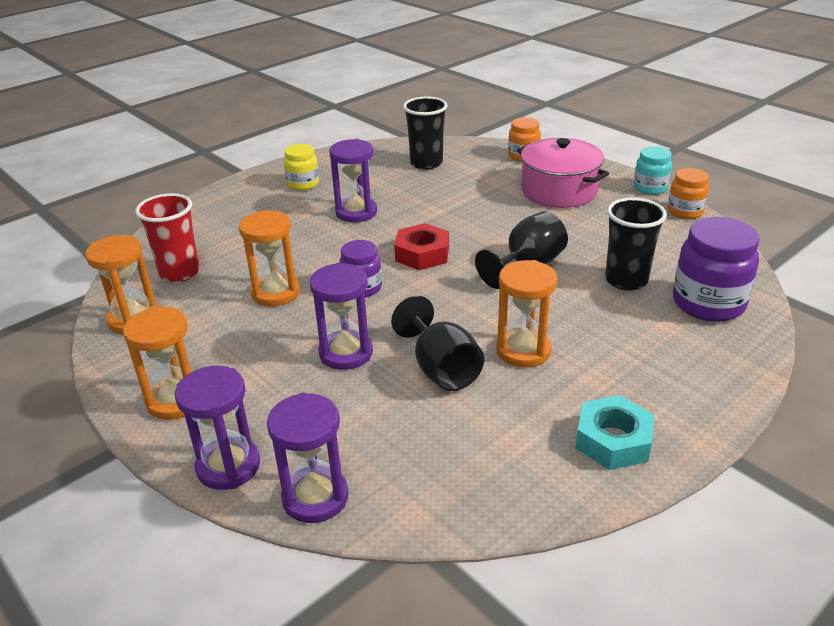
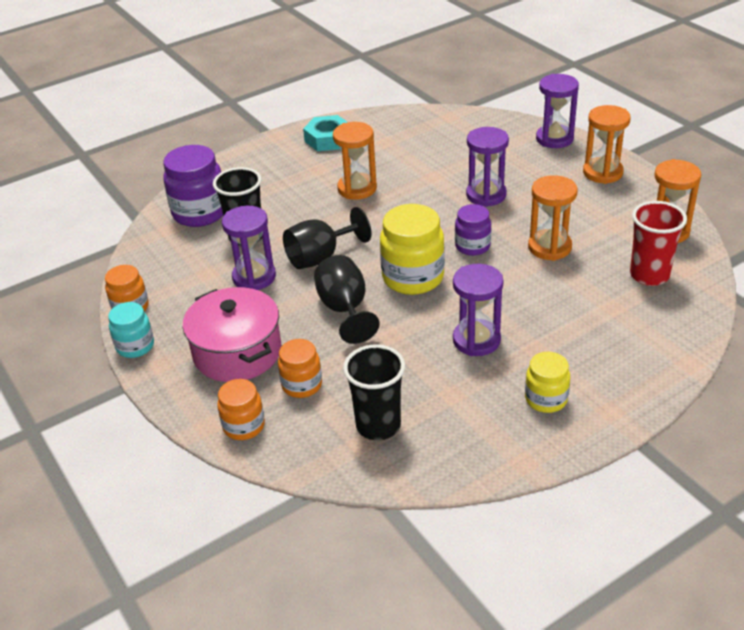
camera: 170 degrees left, 5 degrees up
purple hourglass [267,393,348,523] -> purple hourglass moved to [222,206,276,290]
black goblet [391,296,484,391] -> black goblet moved to [314,255,380,344]
red nut [394,223,449,270] -> yellow jar [380,204,445,295]
none -> orange jar [278,339,322,398]

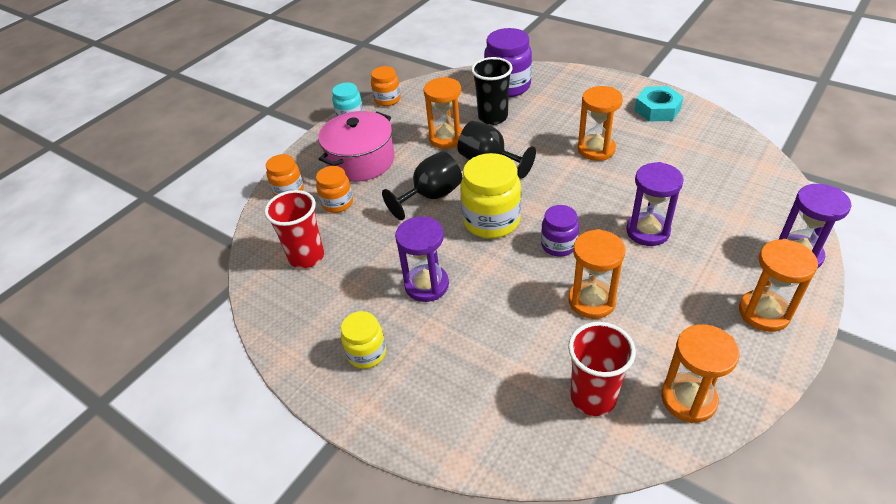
camera: 70 degrees right, 5 degrees up
purple hourglass [222,206,276,290] -> orange hourglass [424,77,463,149]
black cup [343,345,405,440] -> red cup [264,190,324,269]

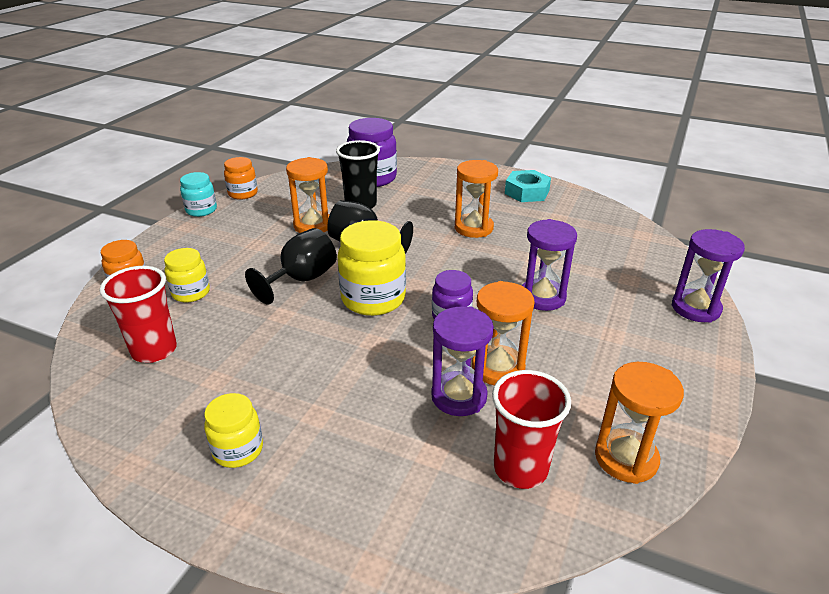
camera: 15 degrees left, 10 degrees down
orange jar [316,166,353,213] -> yellow jar [164,248,210,302]
pink pot [318,111,394,182] -> none
purple hourglass [395,217,449,302] -> purple hourglass moved to [431,306,494,416]
orange hourglass [739,239,818,332] -> none

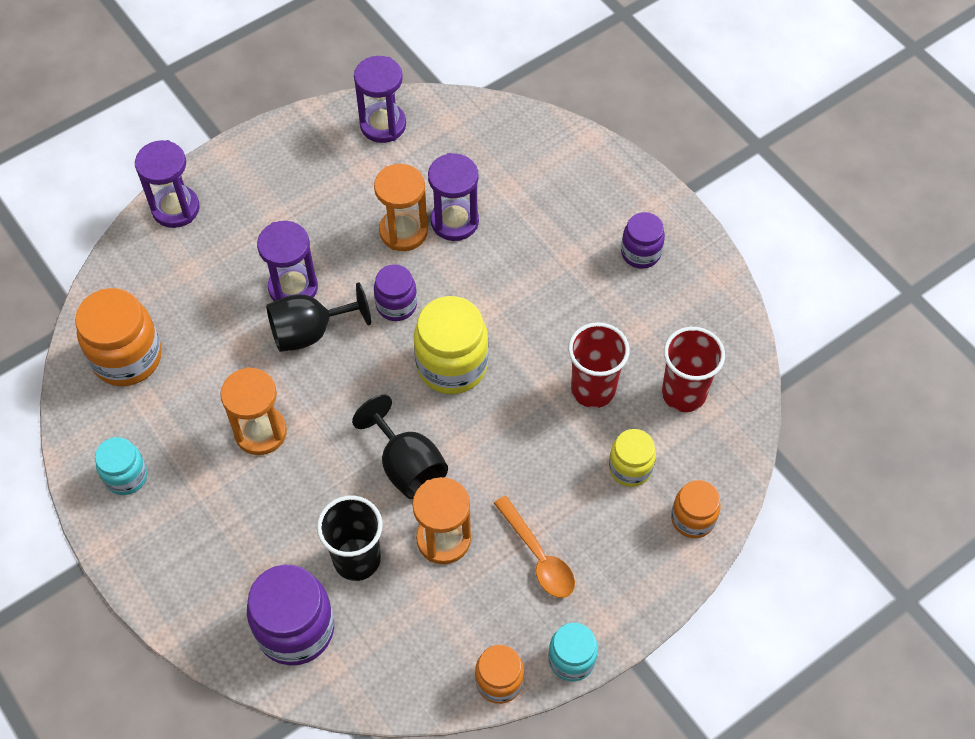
camera: 150 degrees left, 25 degrees up
yellow jar [204,393,263,468] -> purple jar [621,212,665,269]
black goblet [245,228,337,304] -> black goblet moved to [266,282,371,352]
red cup [492,370,571,489] -> red cup moved to [568,322,630,408]
turquoise nut [505,170,551,202] -> turquoise jar [95,437,147,495]
orange hourglass [595,362,684,484] -> purple hourglass [354,56,406,143]
none -> orange jar [75,288,162,386]
none -> orange spoon [494,496,575,598]

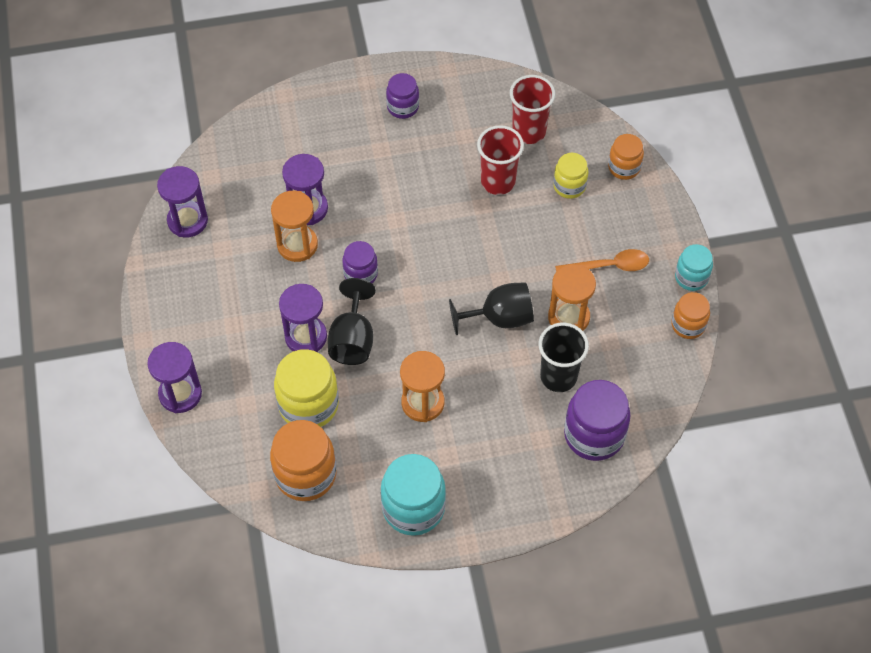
camera: 65 degrees left, 0 degrees up
turquoise jar [95,437,147,495] -> turquoise jar [381,454,446,536], size x1.69
yellow jar [414,296,489,394] -> yellow jar moved to [274,349,339,427]

